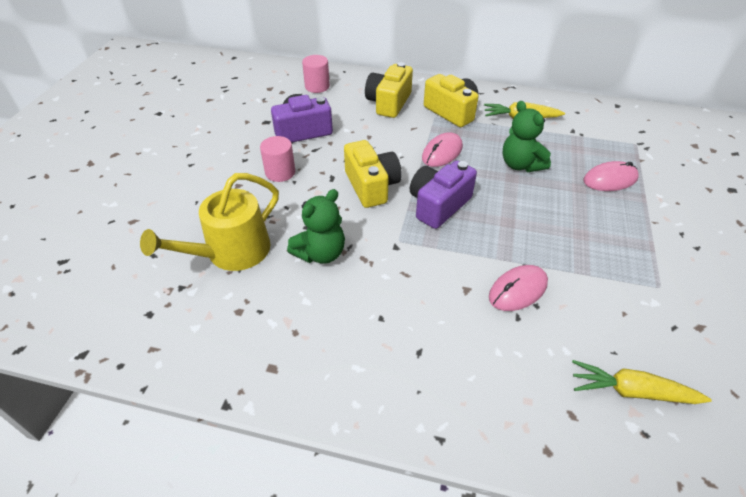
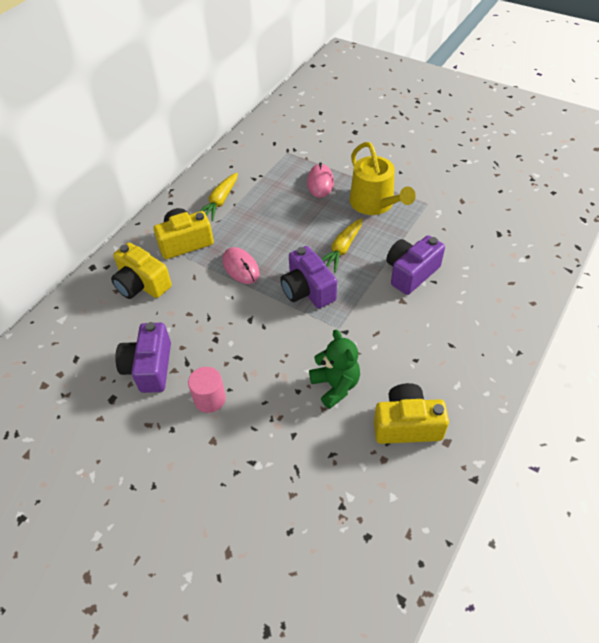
camera: 70 degrees left, 5 degrees up
yellow watering can [140,173,279,271] -> yellow watering can moved to [350,142,416,215]
pink cylinder [302,55,330,93] -> none
yellow camera [344,140,402,208] -> yellow camera moved to [374,383,449,444]
pink mouse [489,265,548,311] -> purple camera [386,235,445,295]
green teddy bear [502,101,551,172] -> none
yellow carrot [572,360,712,404] -> yellow carrot moved to [321,218,363,272]

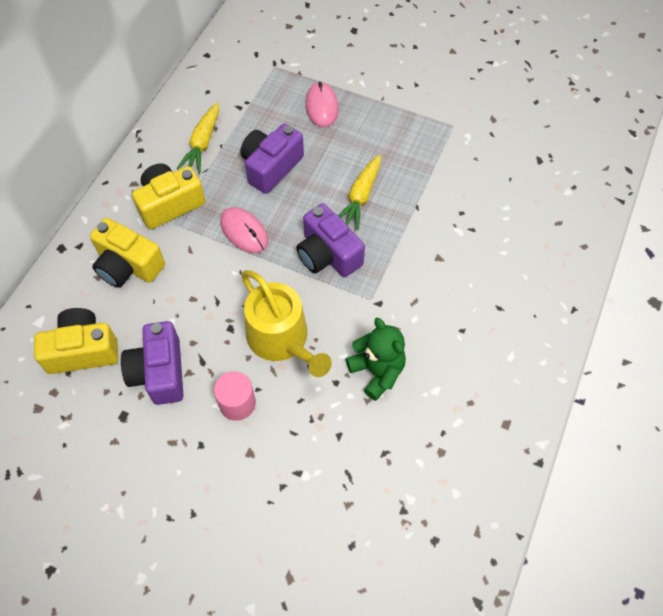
camera: 10 degrees left, 10 degrees up
yellow watering can [350,142,416,215] -> yellow watering can moved to [241,270,332,377]
yellow camera [374,383,449,444] -> yellow camera moved to [34,308,118,374]
purple camera [386,235,445,295] -> purple camera moved to [240,124,304,194]

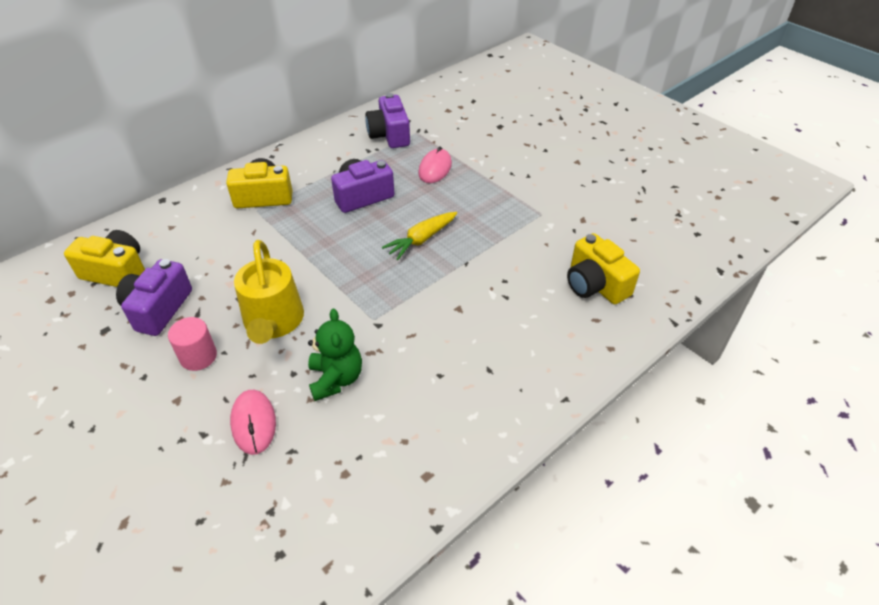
camera: 25 degrees right, 15 degrees down
yellow camera [90,218,165,288] -> yellow camera moved to [567,233,640,304]
yellow carrot [177,102,219,174] -> none
pink mouse [220,207,268,253] -> pink mouse moved to [230,390,276,455]
purple camera [296,203,365,277] -> purple camera moved to [365,93,410,148]

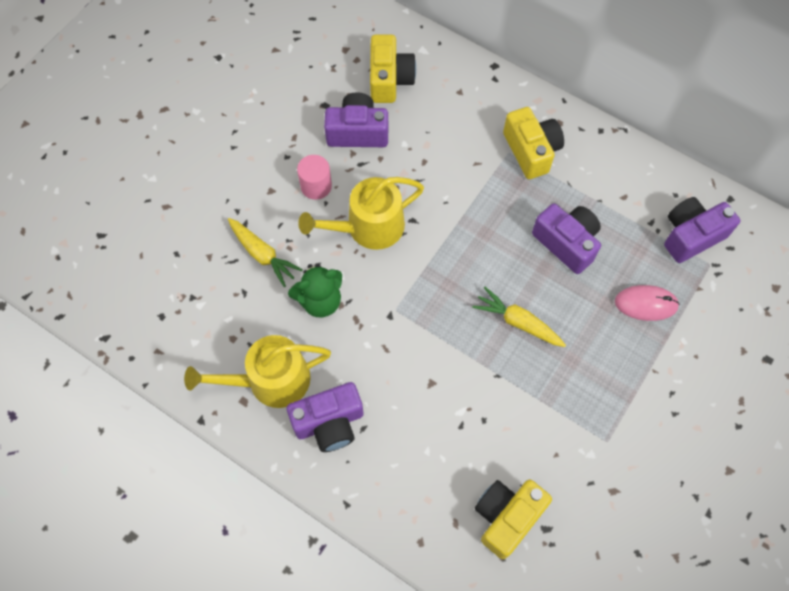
camera: 75 degrees right, 20 degrees up
pink mouse [230,390,276,455] -> yellow carrot [228,218,303,287]
none -> yellow watering can [184,335,331,408]
none -> purple camera [287,382,364,452]

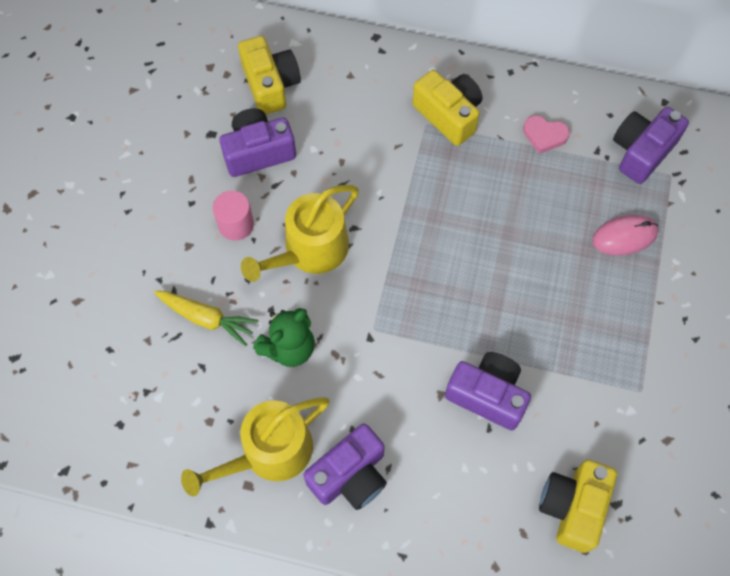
camera: 20 degrees left, 0 degrees up
yellow carrot [472,287,566,347] -> none
purple camera [532,203,601,274] -> purple camera moved to [445,352,531,430]
none -> pink heart [523,115,570,154]

